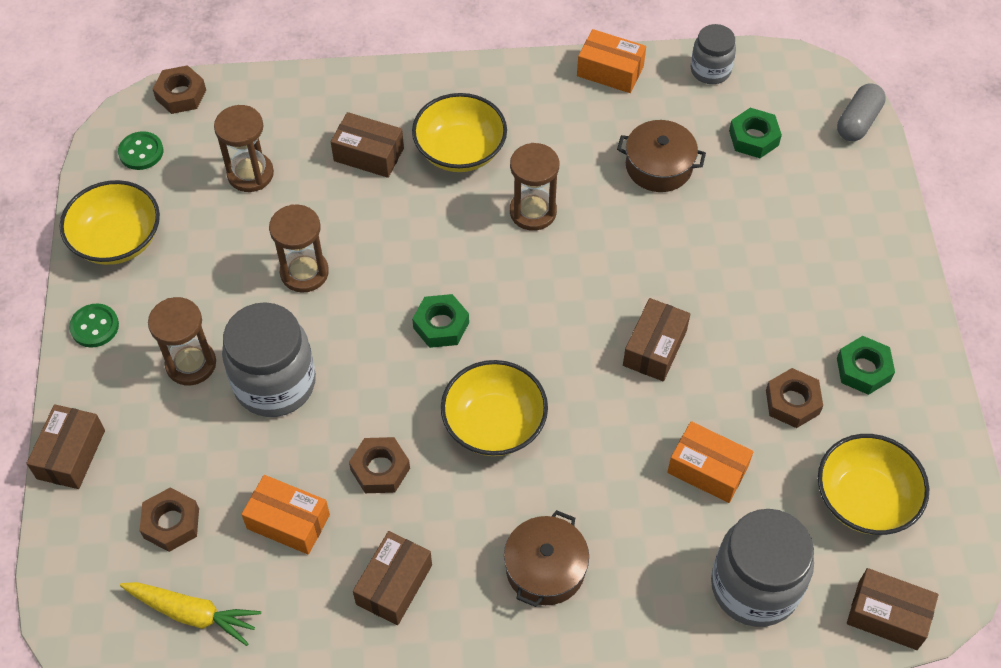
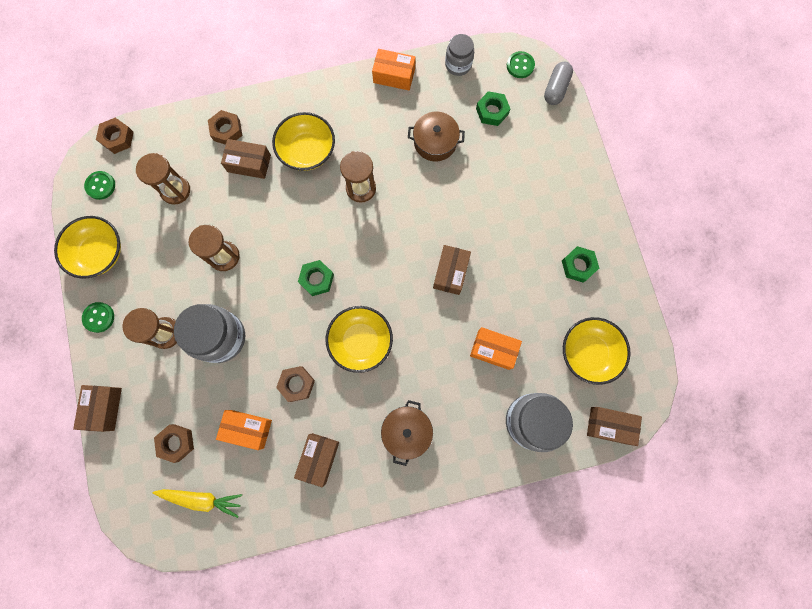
camera: 10 degrees left, 20 degrees up
brown nut [766,368,823,428] -> brown nut moved to [208,110,243,145]
none -> green button [507,51,535,78]

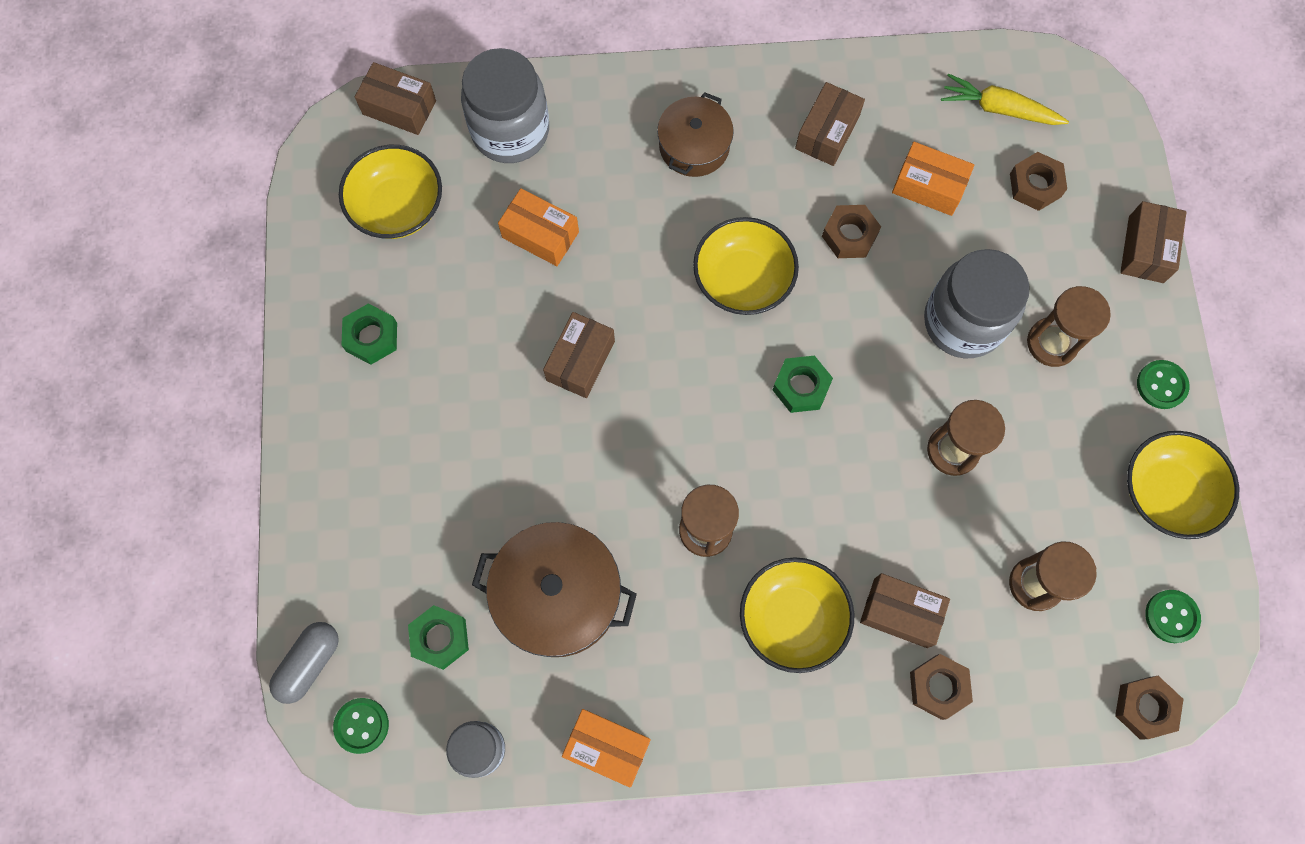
camera: 170 degrees left, 5 degrees down
brown pot [408,112,465,162] -> brown pot [472,522,637,657], size x1.55

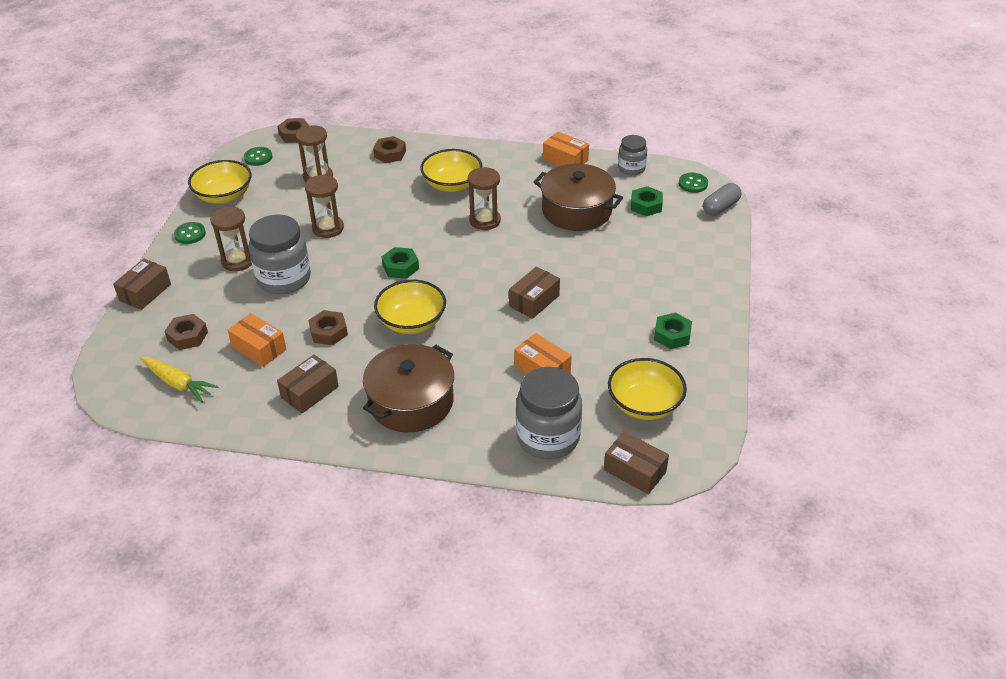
camera: 165 degrees left, 30 degrees down
brown pot [657,92,734,177] -> brown pot [363,344,454,432], size x1.55
brown box [860,573,950,648] -> none

